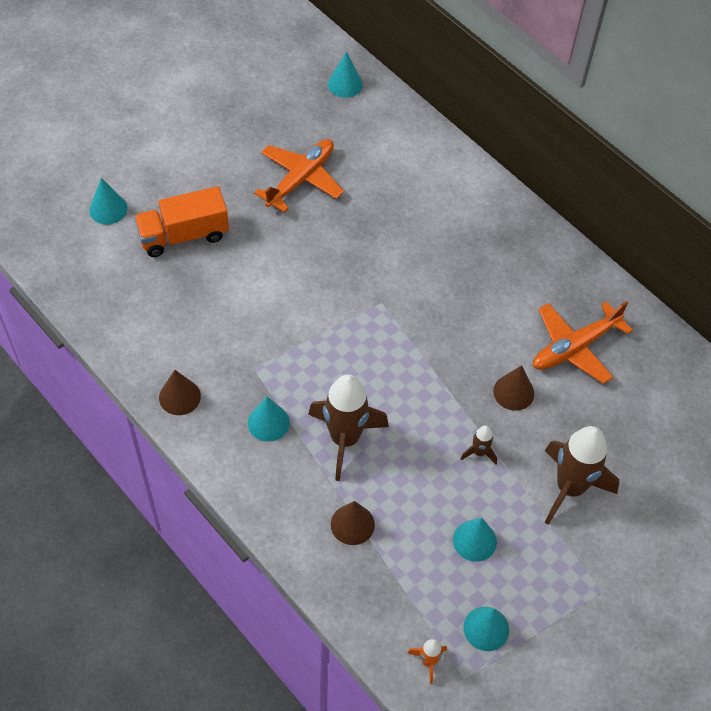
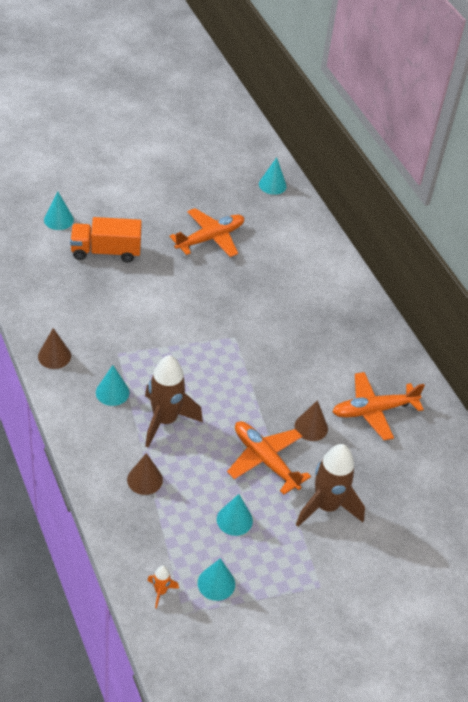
camera: 15 degrees right, 10 degrees down
brown rocket [461,426,497,464] -> orange plane [227,421,311,495]

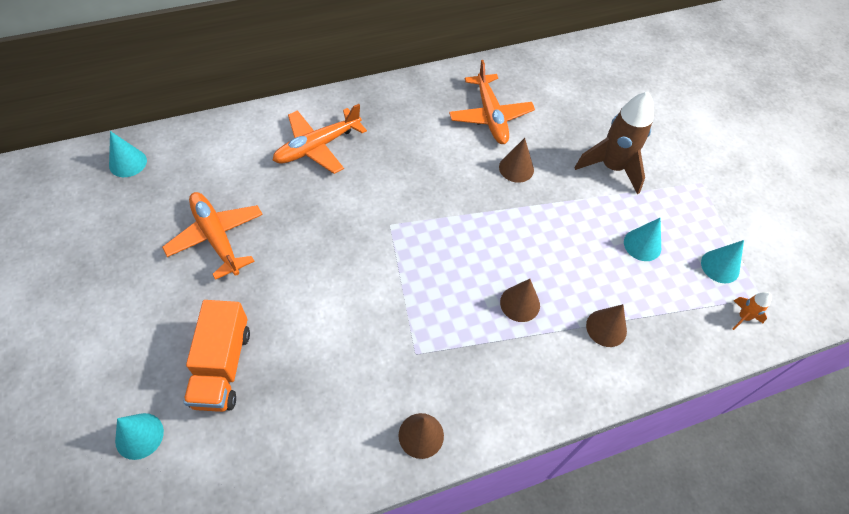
camera: 85 degrees left, 10 degrees up
turquoise cone [96,365,129,406] -> none
brown rocket [145,355,203,447] -> brown cone [500,279,540,322]
orange plane [227,421,311,495] -> orange plane moved to [273,104,367,174]

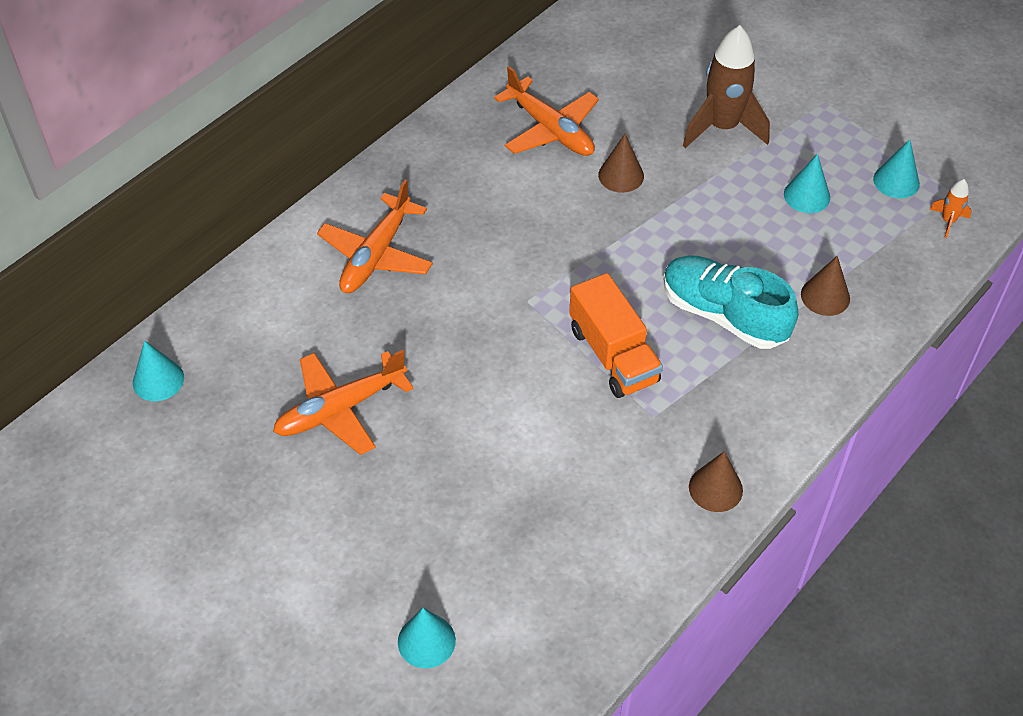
camera: 25 degrees left, 5 degrees down
orange plane [162,192,263,280] -> orange plane turned 60 degrees counterclockwise [273,350,414,455]
orange truck [183,300,250,412] -> orange truck moved to [569,273,663,398]
brown cone [500,279,540,322] -> turquoise shoe [663,255,798,349]

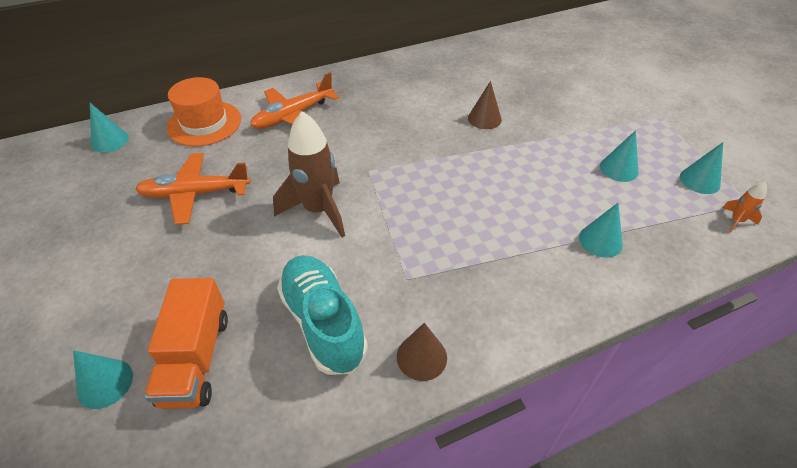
camera: 25 degrees right, 5 degrees down
orange plane [494,66,599,156] -> none
orange truck [569,273,663,398] -> orange truck moved to [144,278,228,409]
turquoise shoe [663,255,798,349] -> turquoise shoe moved to [277,255,368,375]
brown rocket [683,25,770,148] -> brown rocket moved to [273,111,345,237]
brown cone [801,256,850,316] -> turquoise cone [579,203,623,257]
none -> orange hat [166,77,241,146]

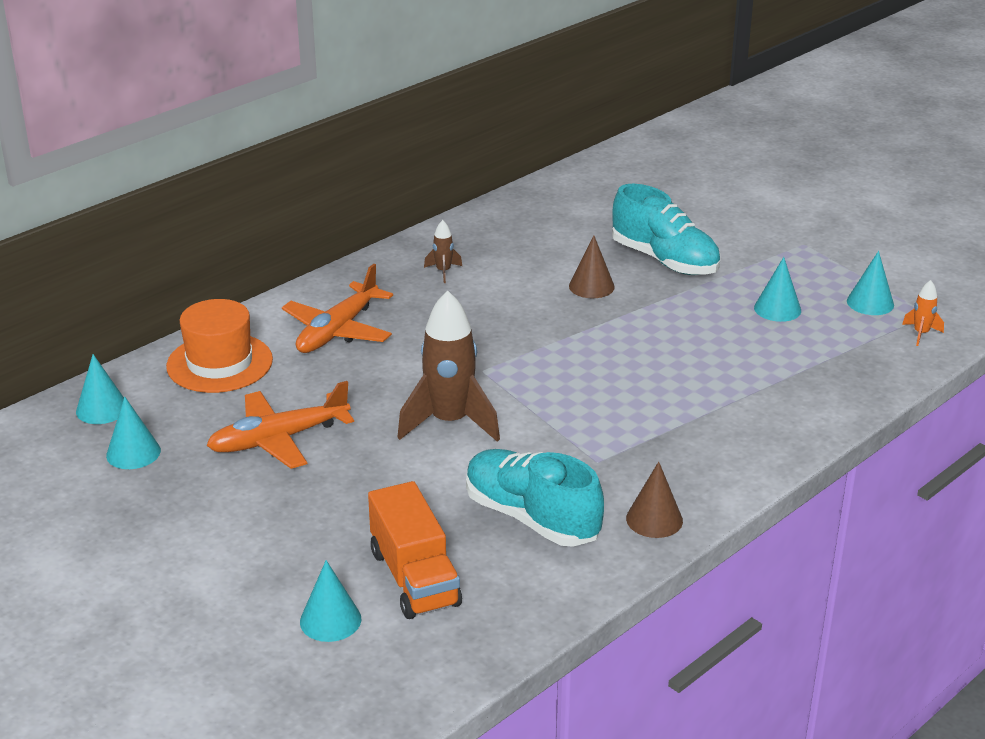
camera: 20 degrees left, 15 degrees down
turquoise cone [579,203,623,257] -> turquoise cone moved to [106,396,161,469]
none -> brown rocket [424,220,462,283]
none -> turquoise shoe [612,184,720,275]

